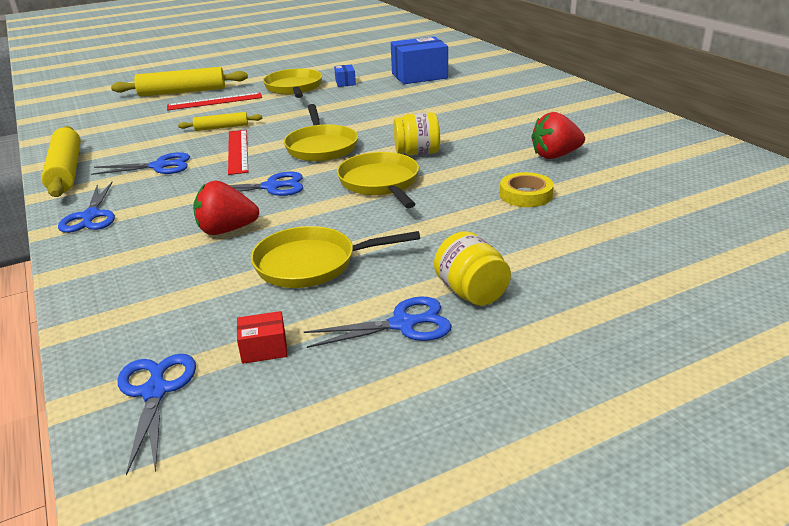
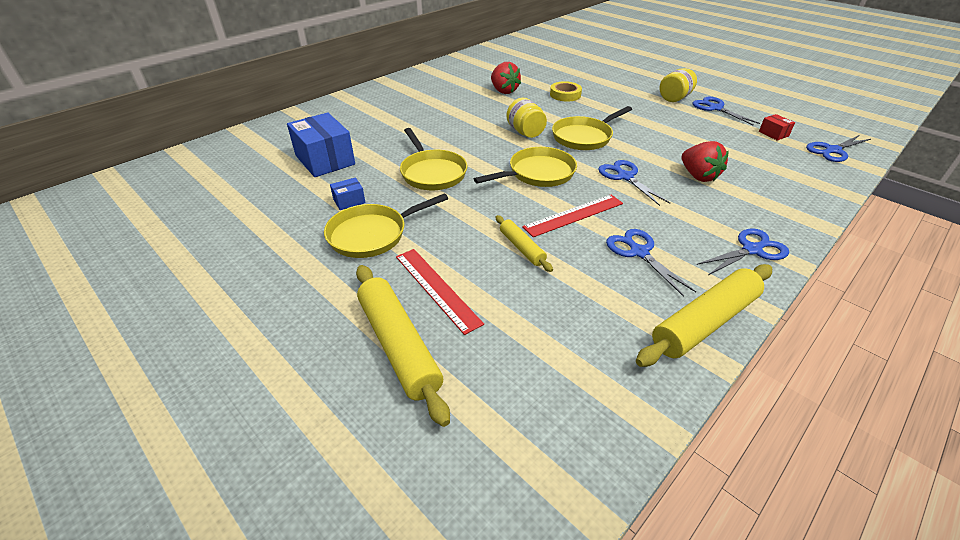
camera: 110 degrees left, 10 degrees up
yellow pan [251,226,420,288] -> yellow pan moved to [400,128,467,190]

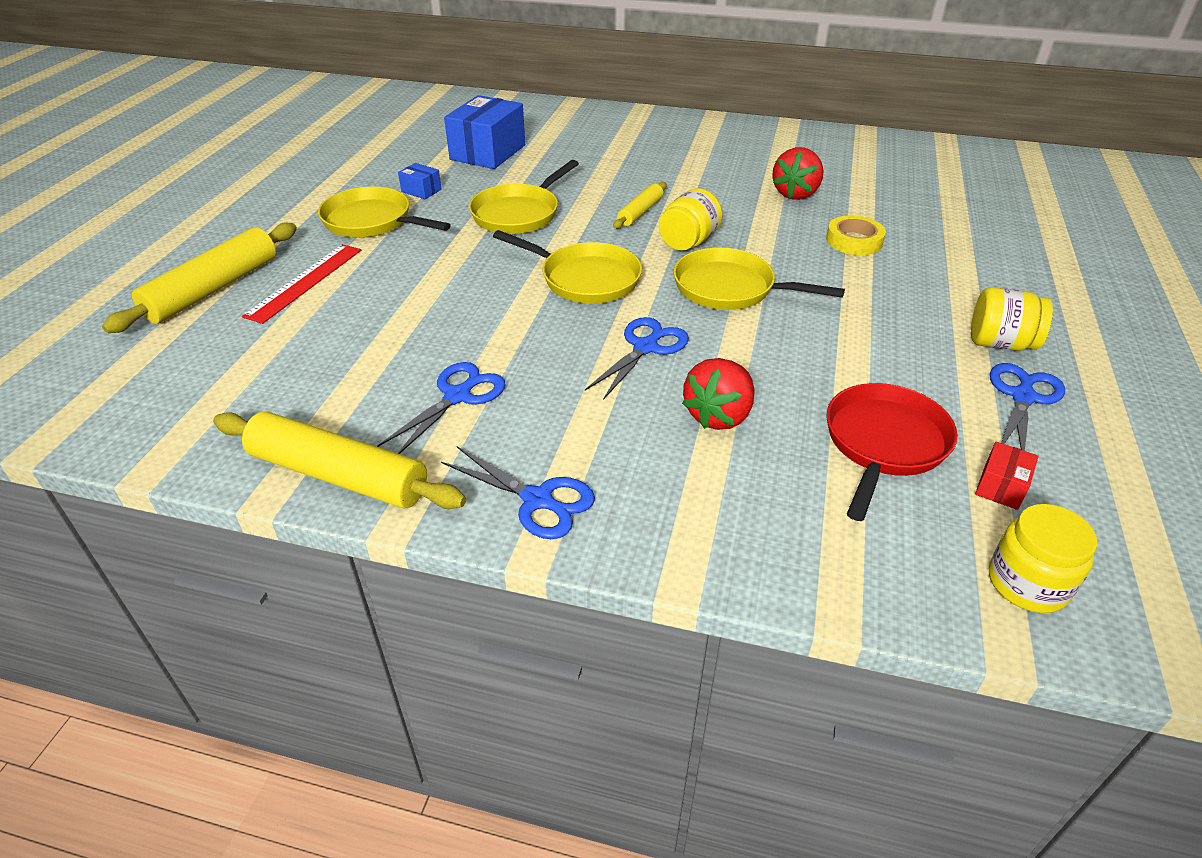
camera: 60 degrees right, 0 degrees up
yellow rolling pin [495,215,553,272] -> yellow rolling pin moved to [613,182,666,229]
red ruler [522,195,623,237] -> none
blue scissors [806,135,871,162] -> yellow jar [989,504,1097,613]
none -> red pan [827,383,958,521]

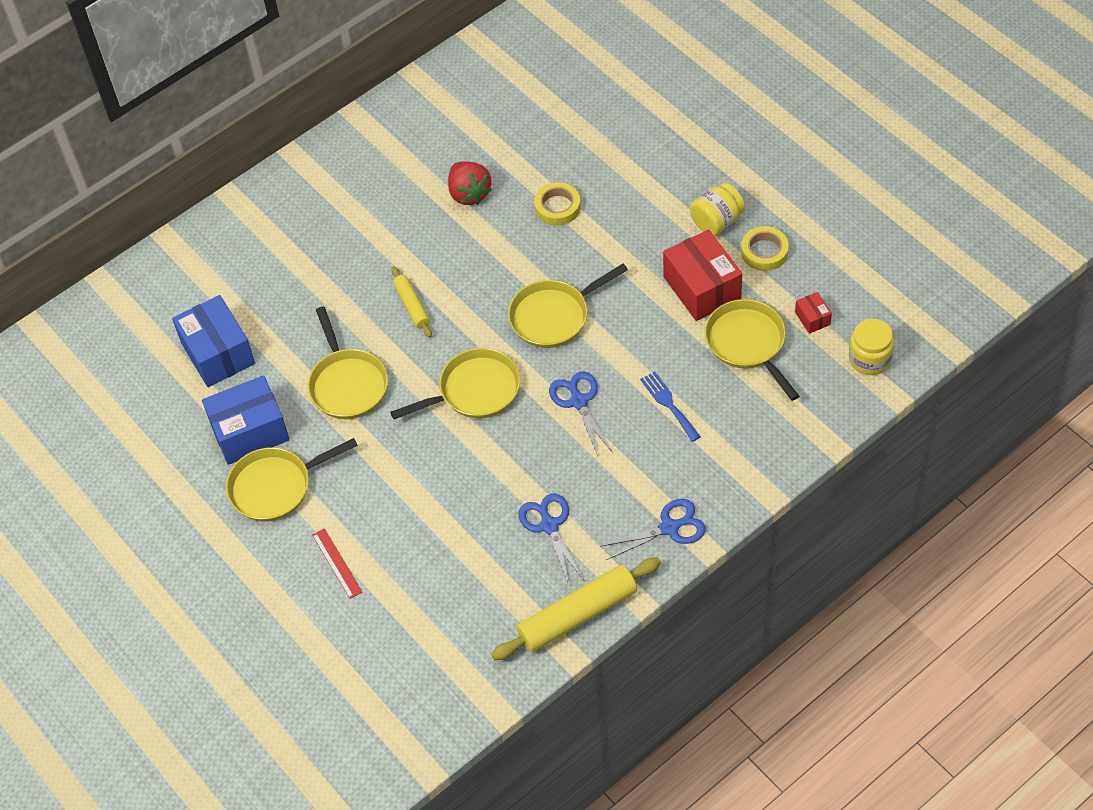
camera: 50 degrees left, 15 degrees up
yellow rolling pin [102,223,297,333] -> none
red ruler [242,244,361,324] -> red ruler [312,528,362,599], size x0.66
blue box [398,163,442,199] -> blue box [202,375,290,465], size x2.19
yellow jar [659,188,723,251] -> none
red strawberry [682,358,755,430] -> blue fork [640,371,701,442]
red pan [827,383,958,521] -> yellow pan [705,299,799,401]
blue scissors [990,363,1065,451] -> yellow tape [741,226,789,271]
none -> red box [663,230,742,321]

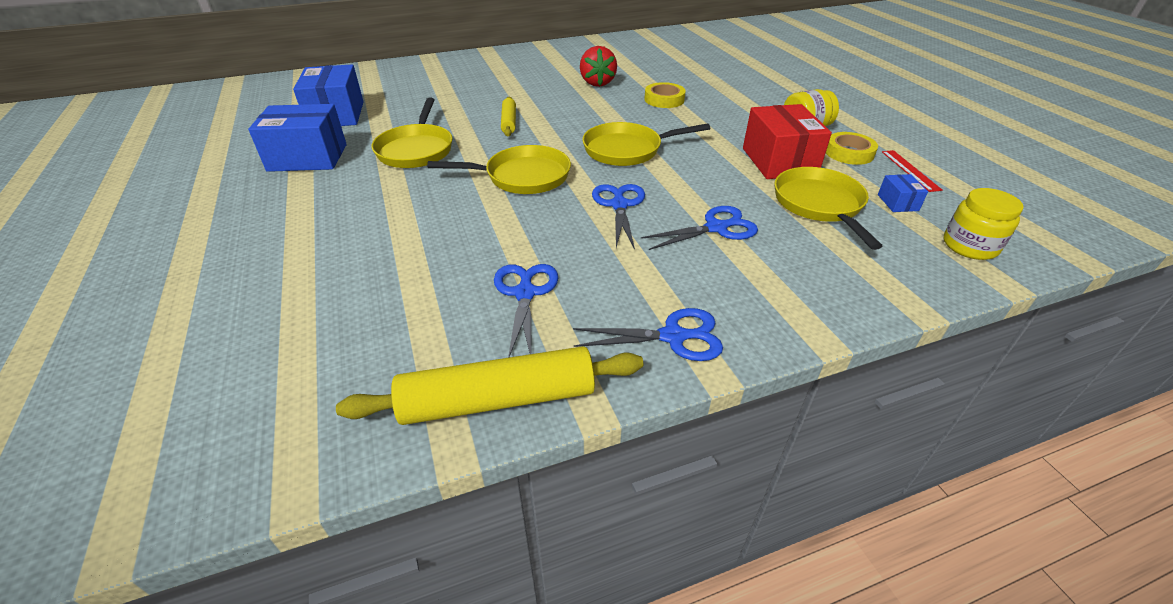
camera: 15 degrees right, 15 degrees down
yellow pan [226,438,358,522] -> none
red ruler [312,528,362,599] -> red ruler moved to [882,150,943,192]
blue fork [640,371,701,442] -> blue scissors [641,206,758,250]
red box [795,292,832,334] -> blue box [878,174,928,212]

